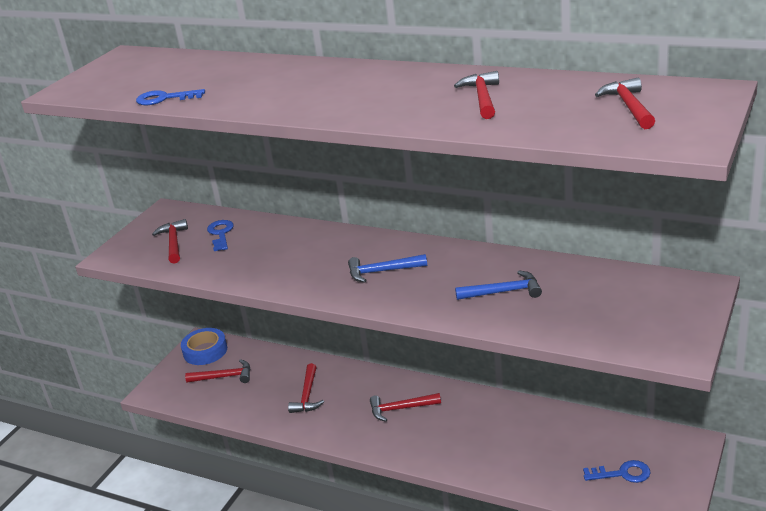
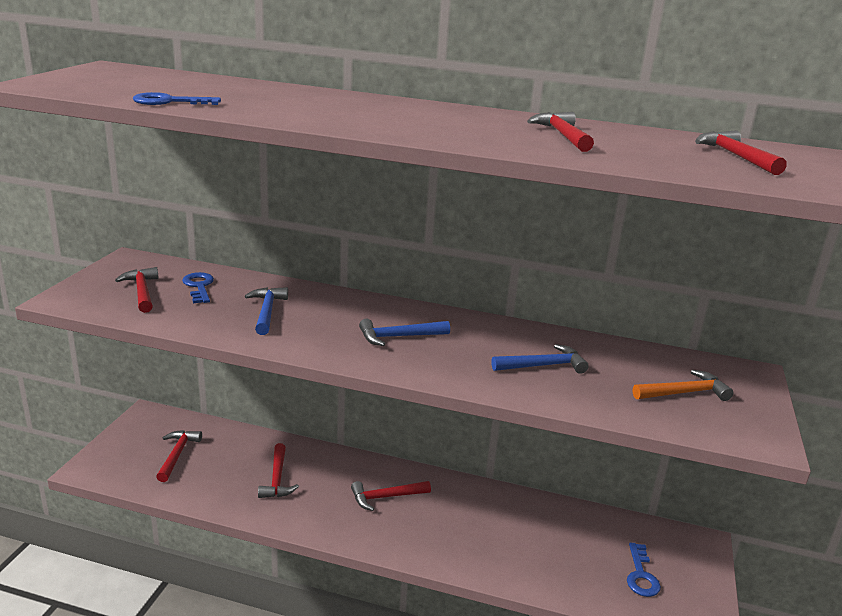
camera: 15 degrees left, 5 degrees down
blue tape [181,328,227,365] -> none
red hammer [185,359,250,383] -> red hammer turned 75 degrees counterclockwise [156,430,202,482]
blue key [583,460,650,483] -> blue key turned 105 degrees clockwise [627,543,661,597]
none -> blue hammer [245,287,288,335]
none -> orange hammer [633,370,734,401]

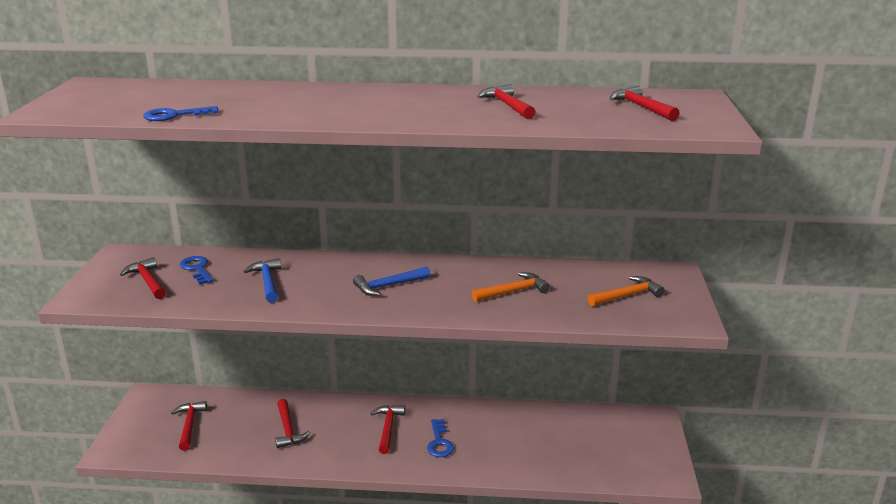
camera: 10 degrees left, 0 degrees up
red hammer [351,481,431,511] -> red hammer turned 120 degrees clockwise [370,405,405,454]
blue hammer [492,344,589,374] -> orange hammer [472,272,550,302]
blue key [627,543,661,597] -> blue key moved to [427,419,454,457]

